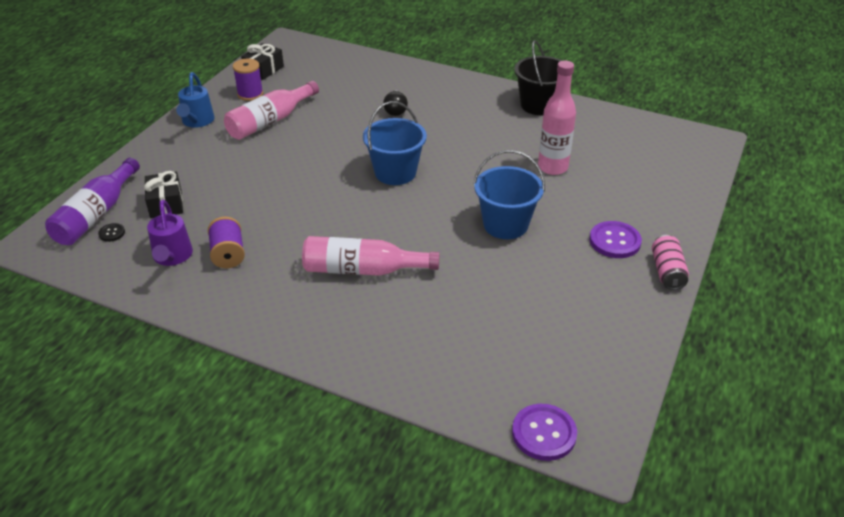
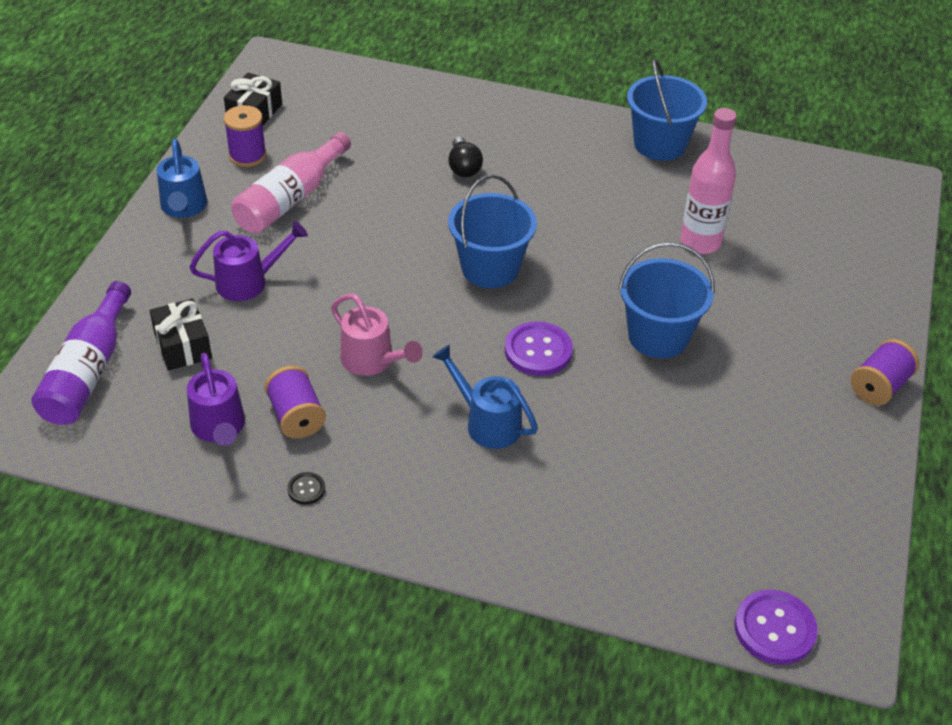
camera: 10 degrees left, 5 degrees up
black button [98,223,125,242] -> black button moved to [287,472,325,504]
pink bottle [302,236,440,276] -> blue watering can [432,345,538,449]
black bucket [514,40,562,115] -> blue bucket [627,58,707,161]
purple button [589,221,642,258] -> purple button moved to [505,321,573,376]
pink can [652,235,689,290] -> purple spool [851,339,919,406]
none -> purple watering can [189,221,308,301]
none -> pink watering can [331,293,423,376]

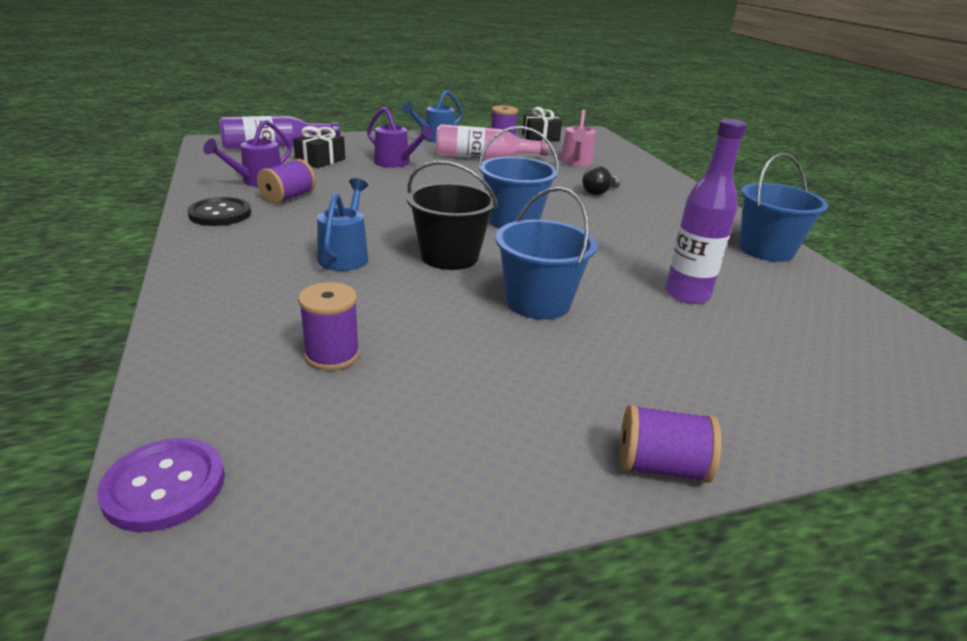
camera: 55 degrees right, 15 degrees down
black button [287,472,325,504] -> black button [187,197,251,226], size x1.99
pink watering can [331,293,423,376] -> pink watering can moved to [560,109,596,166]
purple button [505,321,573,376] -> black bucket [407,161,497,270]
pink bottle [680,108,737,254] -> purple bottle [666,119,747,304]
none -> purple spool [298,282,360,371]

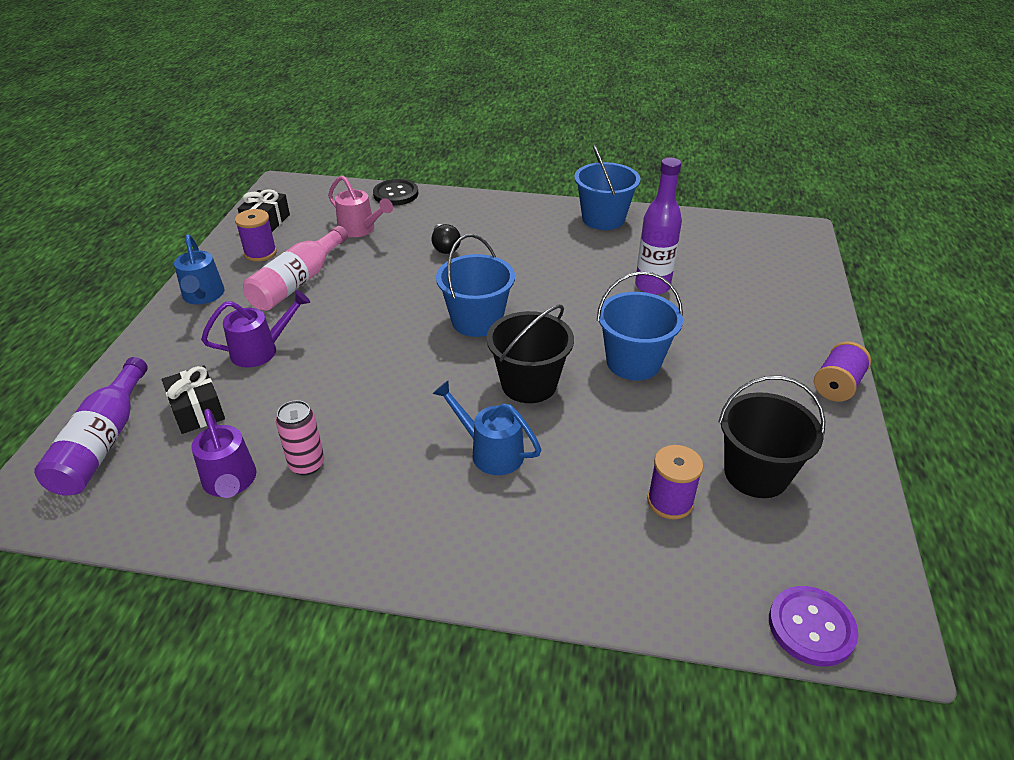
camera: 60 degrees left, 10 degrees up
black button [187,197,251,226] -> black button moved to [373,179,418,205]
purple spool [257,159,316,204] -> pink can [276,400,324,475]
none -> black bucket [719,376,825,498]

